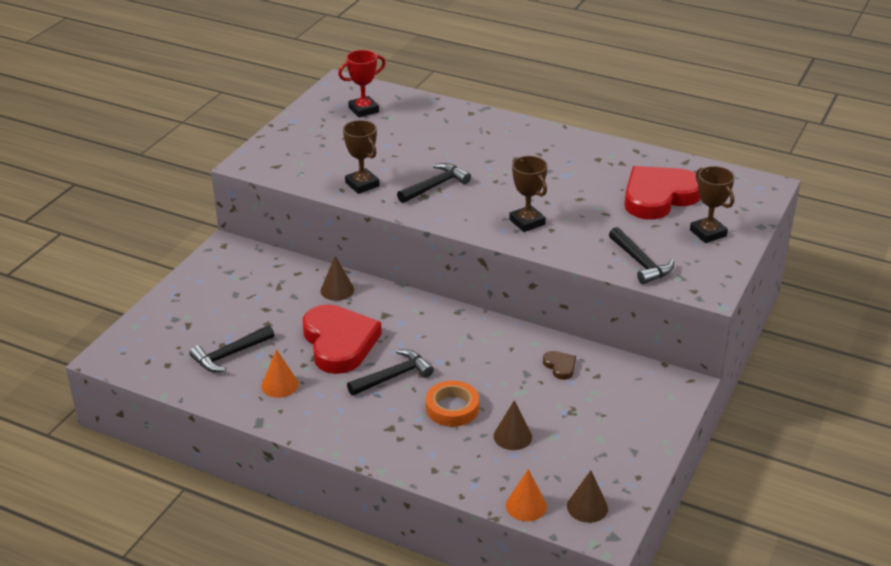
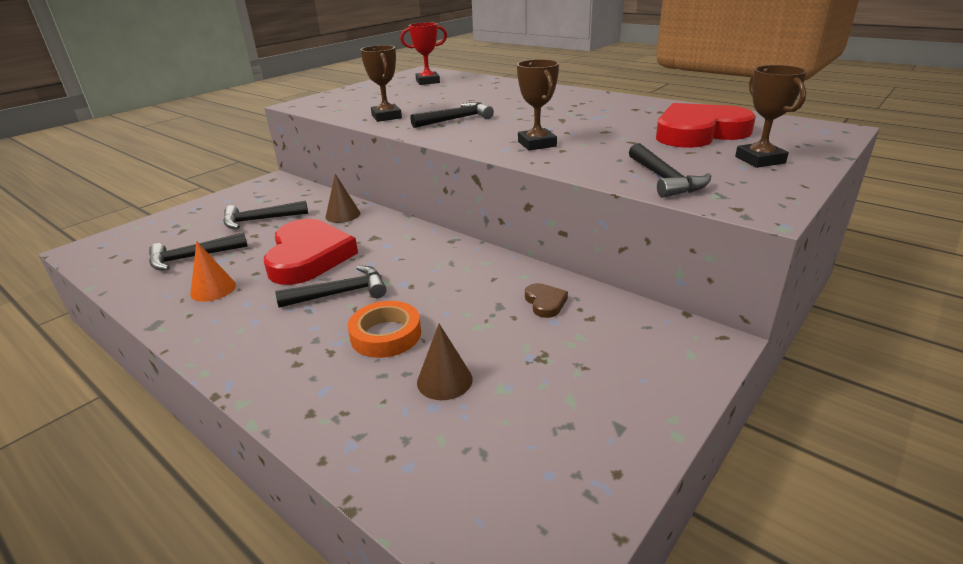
camera: 15 degrees right, 5 degrees down
orange cone [506,469,547,521] -> none
brown cone [567,470,608,523] -> none
none -> black hammer [223,201,308,229]

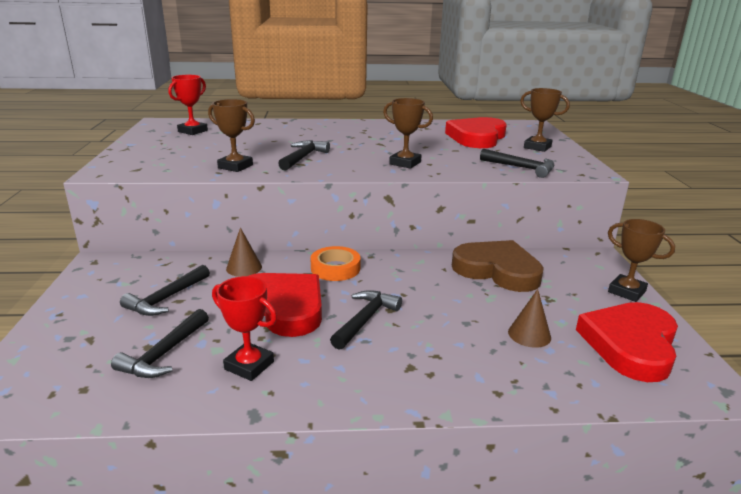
camera: 45 degrees left, 5 degrees down
orange cone [190,241,236,302] -> red trophy [212,276,277,381]
orange tape [348,301,421,358] -> orange tape moved to [311,246,361,281]
brown heart [525,283,568,318] -> brown heart [452,240,544,292], size x2.42
none -> red heart [576,302,678,382]
none -> brown trophy [608,219,675,302]

